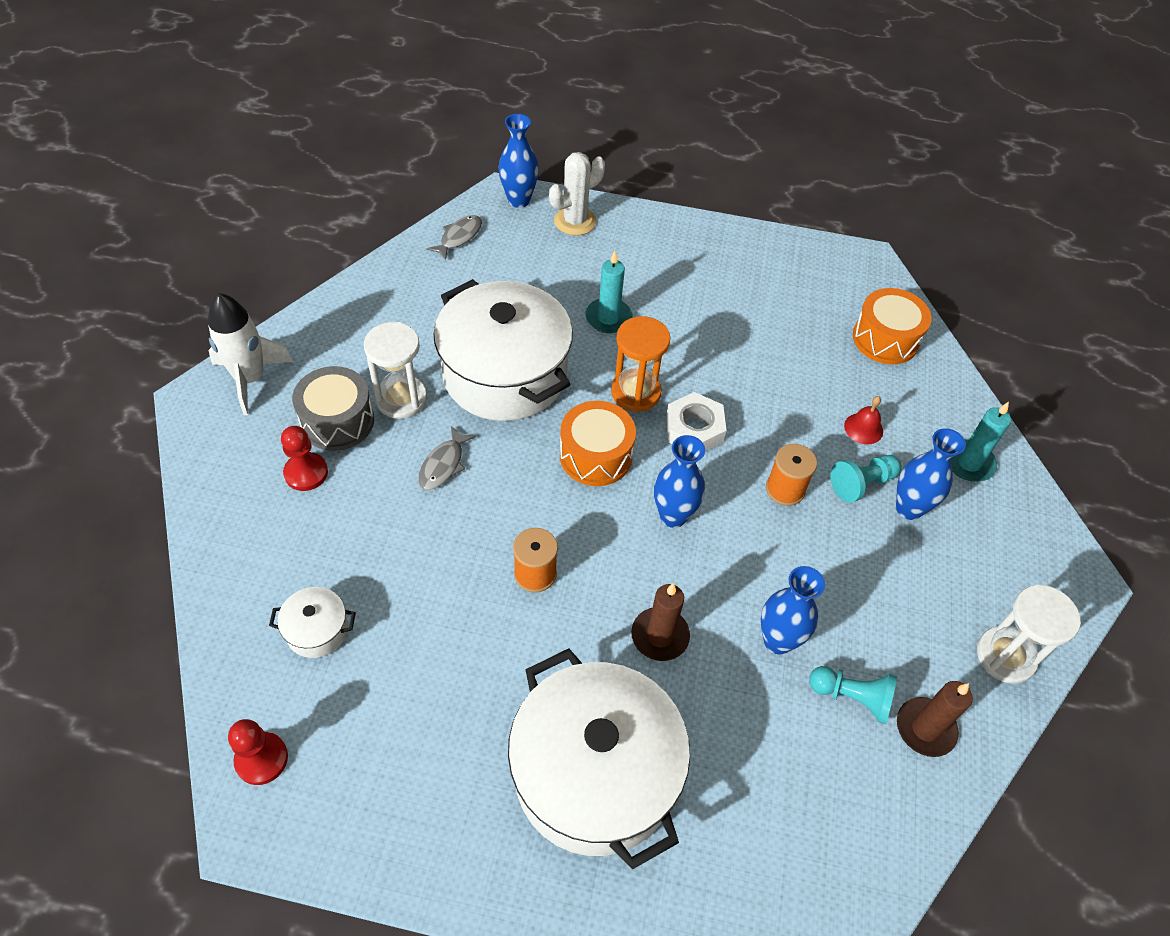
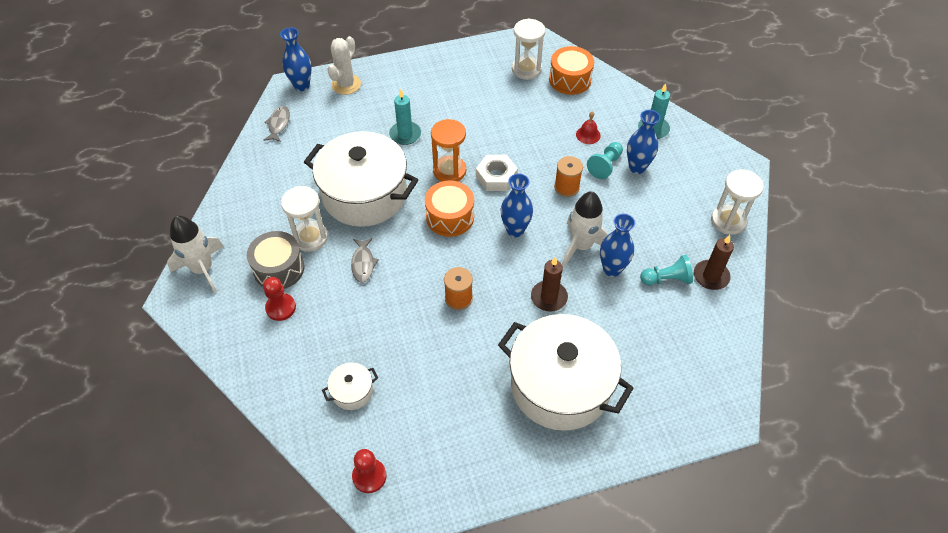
camera: 25 degrees left, 0 degrees up
none -> white hourglass [512,18,545,80]
none -> white rocket [562,191,609,267]

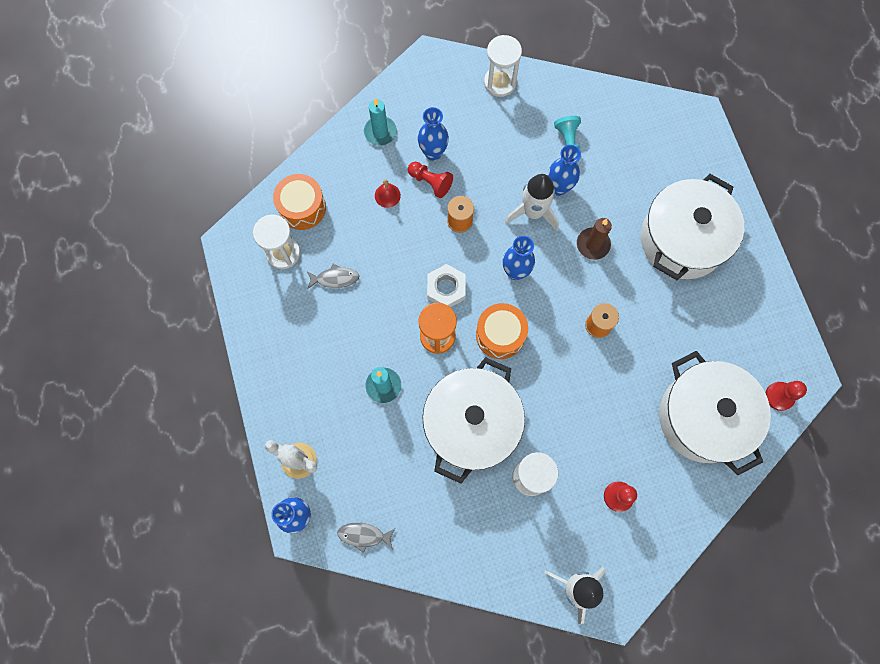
camera: 90 degrees left, 20 degrees up
grey drum [247,231,305,289] -> none
white pot [322,363,378,410] -> white pot [659,351,771,475], size x2.42
grey fish [351,238,379,283] -> grey fish moved to [307,264,359,289]
turquoise pawn [587,142,623,179] -> red pawn [408,162,453,198]
brown candle [694,235,734,290] -> none

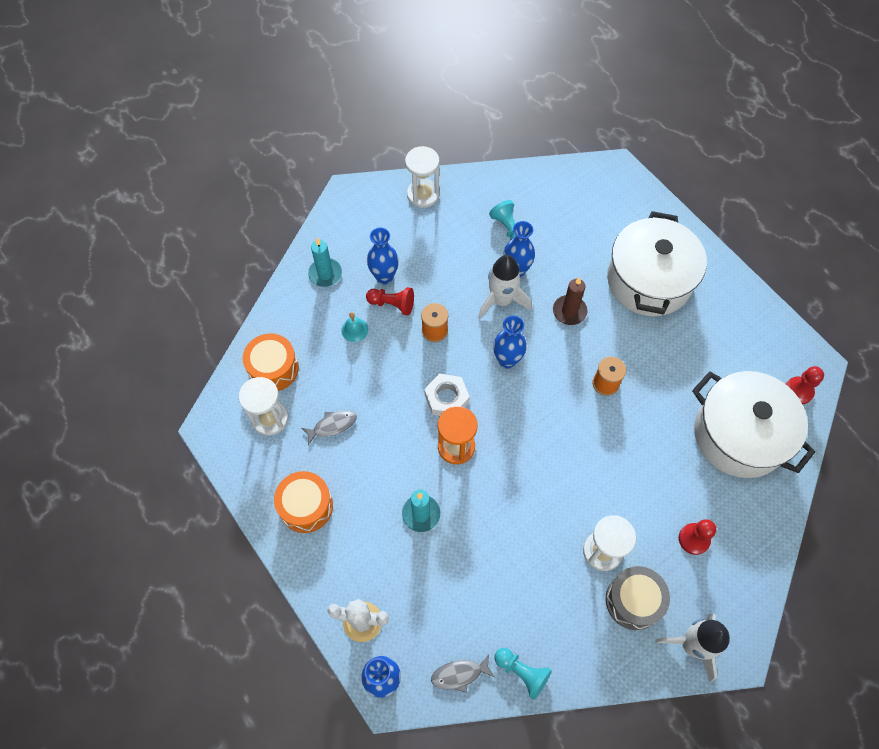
camera: 20 degrees left, 10 degrees down
red bell [375,180,401,208] -> turquoise bell [341,312,368,342]
white pot [422,357,525,484] -> none
orange drum [476,303,528,359] -> orange drum moved to [274,471,333,533]
none -> turquoise pawn [495,648,552,700]
none -> grey drum [606,566,670,630]

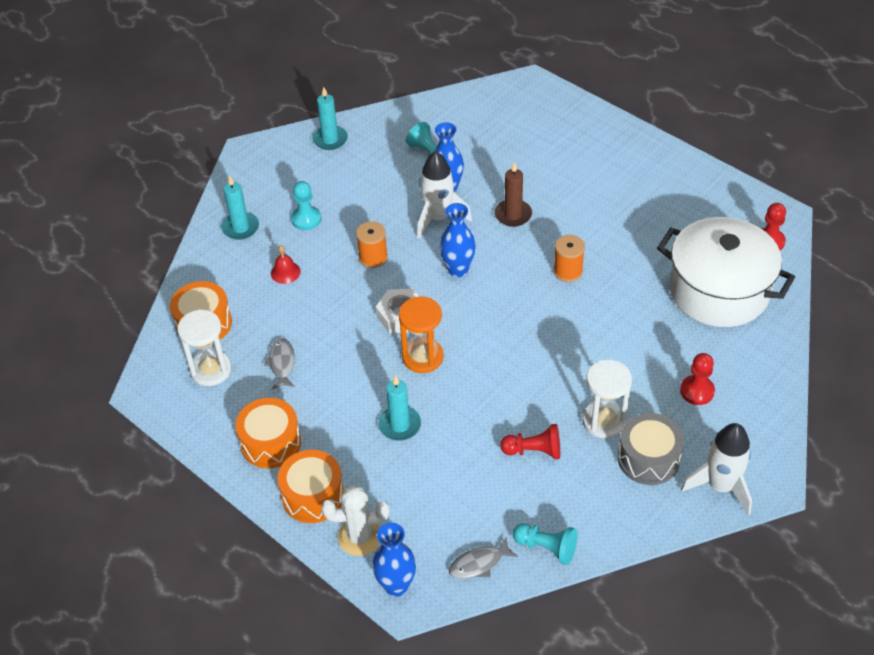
camera: 10 degrees left, 15 degrees down
grey fish [301,411,357,445] -> grey fish turned 60 degrees counterclockwise [264,338,295,389]
turquoise bell [341,312,368,342] -> red bell [271,245,301,284]
red pawn [366,287,414,315] -> red pawn moved to [500,424,560,459]
blue vase [367,228,399,284] -> turquoise pawn [291,181,321,230]
white hourglass [405,146,439,208] -> turquoise candle [312,87,348,150]
white pot [607,211,707,316] -> none
none -> orange drum [277,450,344,523]

